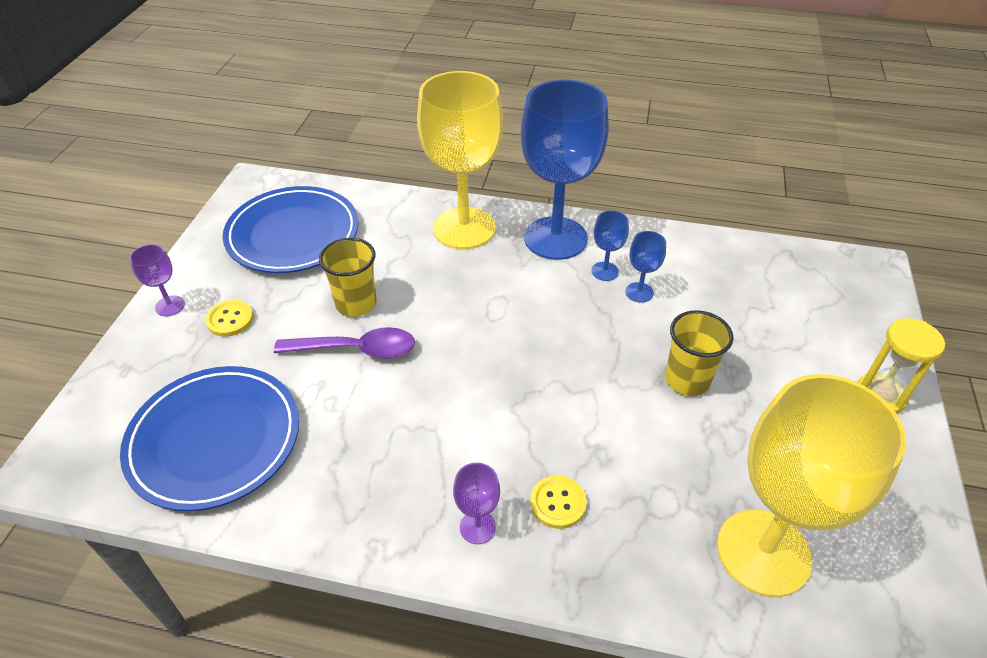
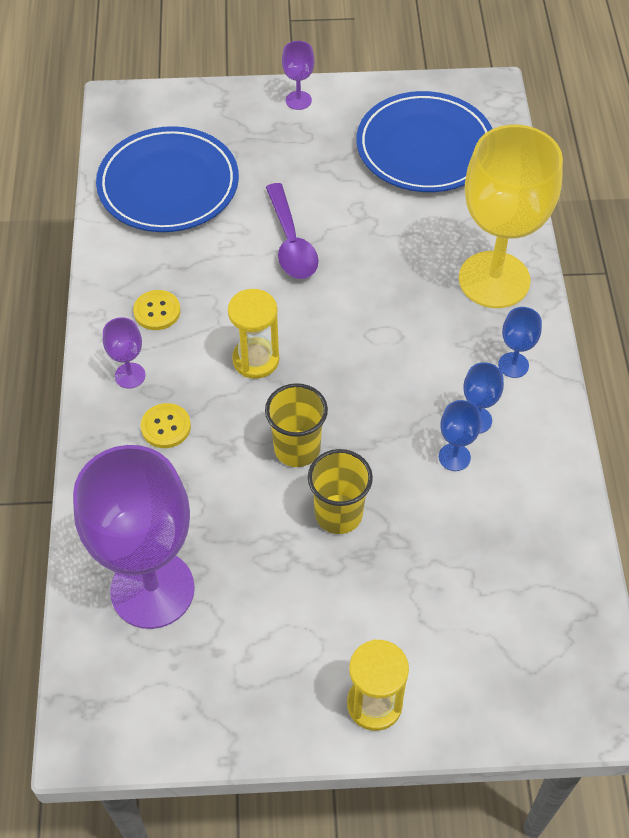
camera: 75 degrees right, 10 degrees up
yellow button [205,300,253,337] -> yellow button moved to [133,290,181,330]
yellow cup [319,237,377,317] -> yellow cup moved to [265,383,328,467]
blue goblet [521,80,609,260] -> blue goblet [498,307,542,378], size x0.41
yellow goblet [717,374,907,597] -> purple goblet [73,445,195,629]
none -> yellow hourglass [228,289,279,379]

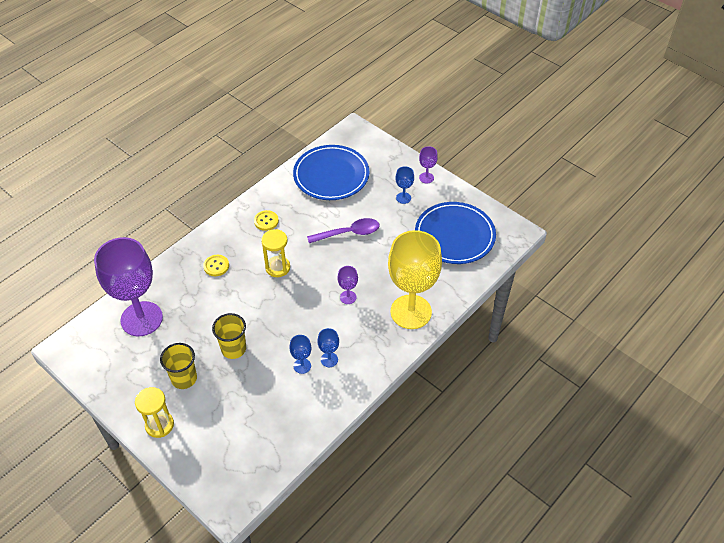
camera: 45 degrees right, 5 degrees down
purple goblet [103,317,145,389] -> purple goblet moved to [337,266,358,304]
yellow cup [265,383,328,467] -> yellow cup moved to [160,343,197,389]
purple spoon [266,183,318,279] -> purple spoon turned 135 degrees counterclockwise [307,218,379,243]
blue goblet [498,307,542,378] -> blue goblet moved to [395,166,414,204]

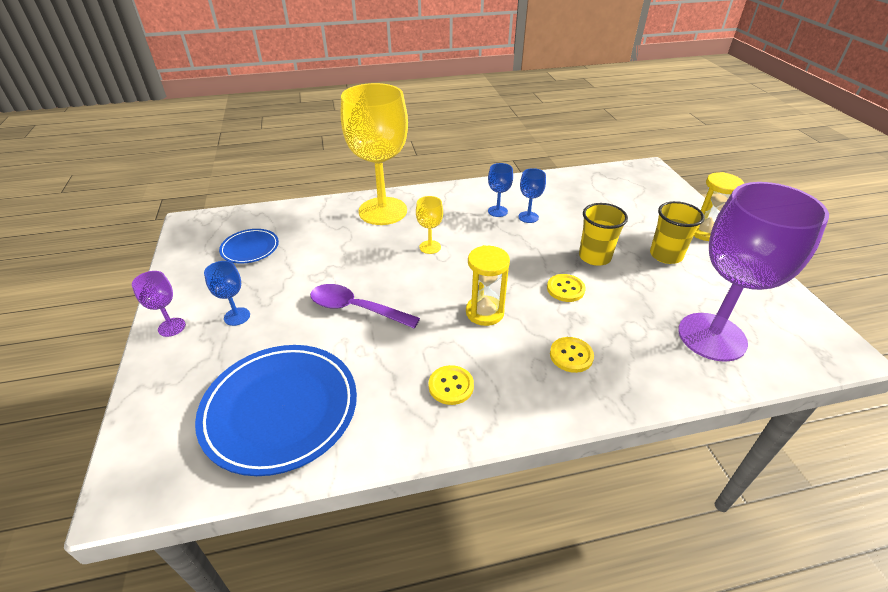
camera: 145 degrees left, 10 degrees down
purple goblet [337,266,358,304] -> yellow goblet [416,196,443,254]
blue plate [415,202,496,264] -> blue plate [219,229,279,264], size x0.51
none -> yellow button [547,274,586,302]

